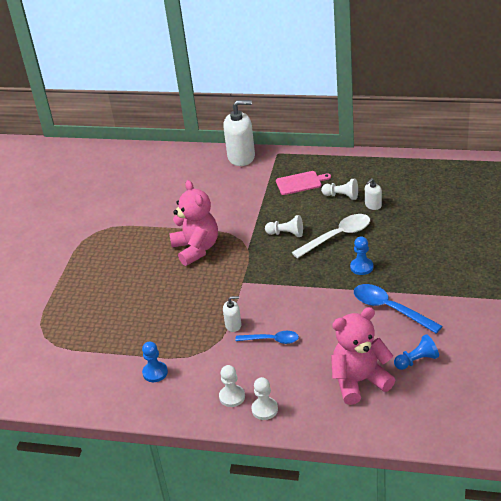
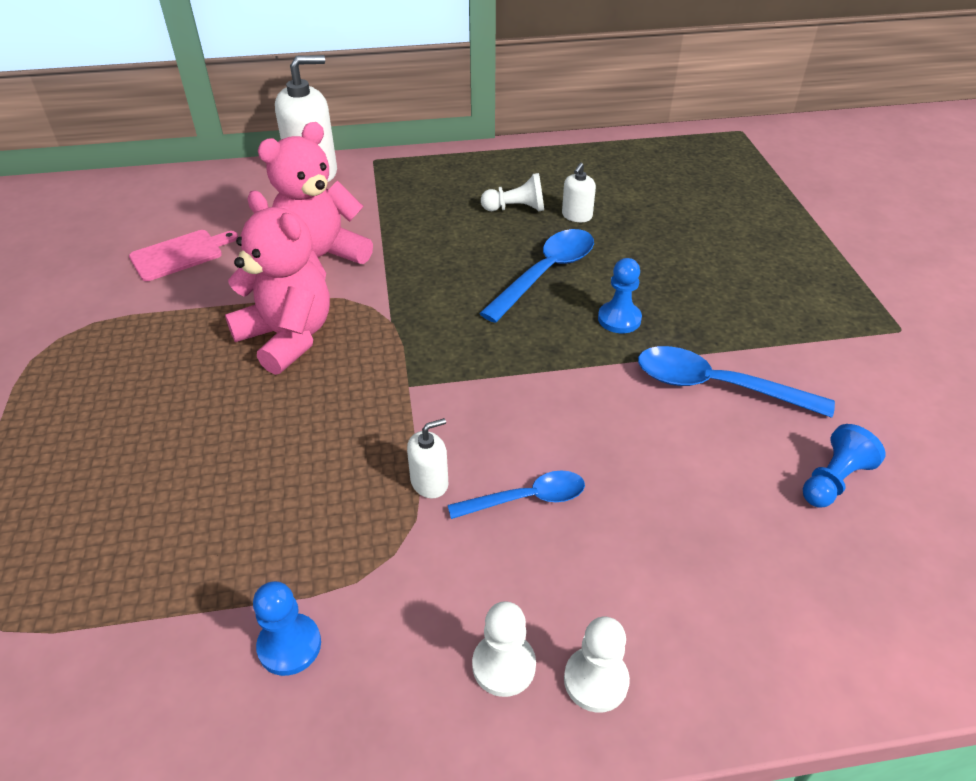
camera: 25 degrees left, 5 degrees up
white pawn [265,215,303,237] -> none
pink cutting board [276,171,331,195] -> pink cutting board moved to [129,230,238,281]
white spoon [292,214,370,258] -> blue spoon [479,229,594,323]
pink teddy bear [331,307,395,405] -> pink teddy bear moved to [258,122,373,279]

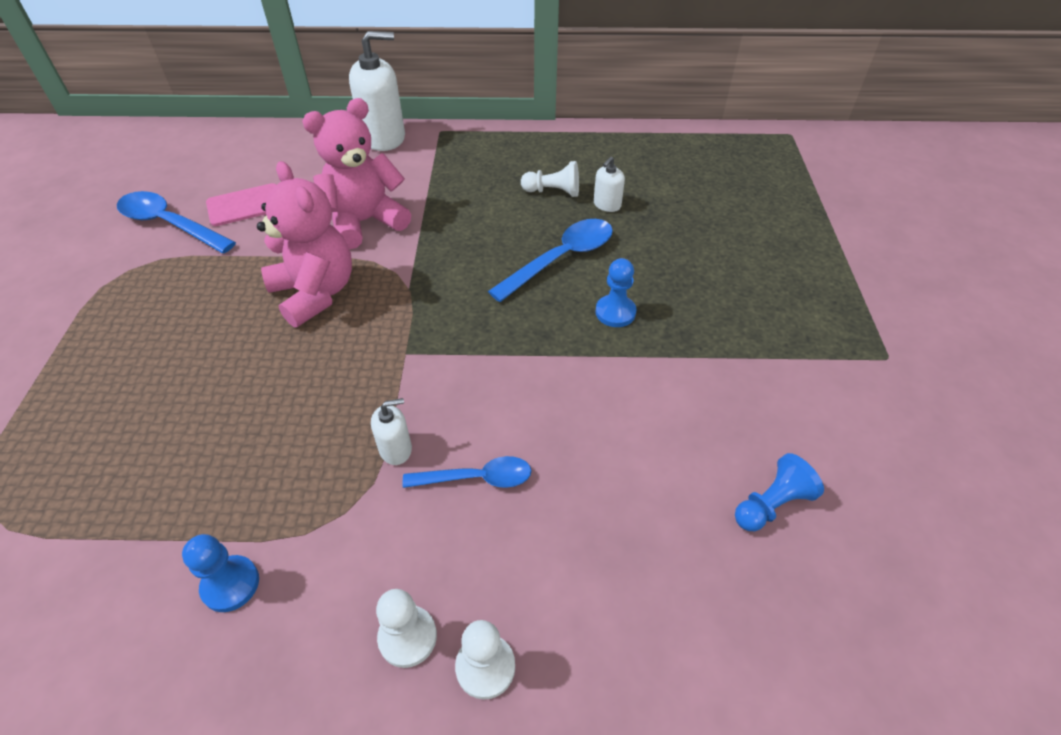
camera: 10 degrees right, 5 degrees up
blue spoon [638,346,835,418] -> blue spoon moved to [117,191,236,253]

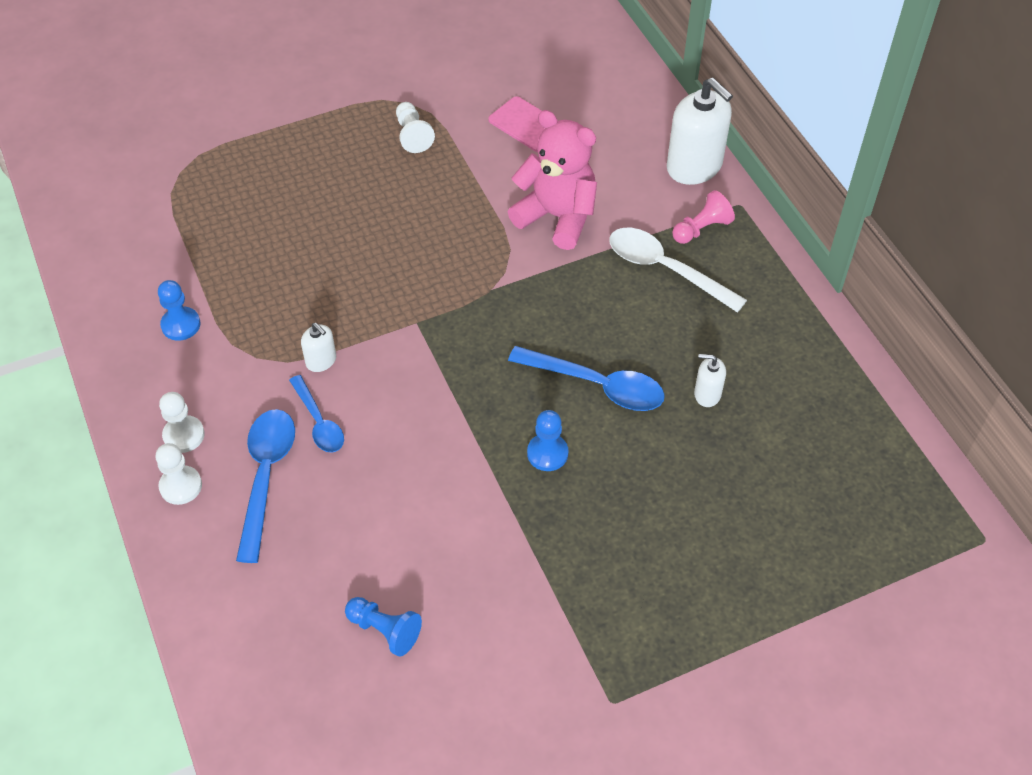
camera: 65 degrees right, 5 degrees up
blue spoon [117,191,236,253] -> blue spoon moved to [236,409,295,563]
pink teddy bear [257,161,352,328] -> none
white pawn [521,161,579,197] -> white pawn moved to [396,102,435,153]
none -> white spoon [609,228,747,313]
none -> pink pawn [672,190,735,244]

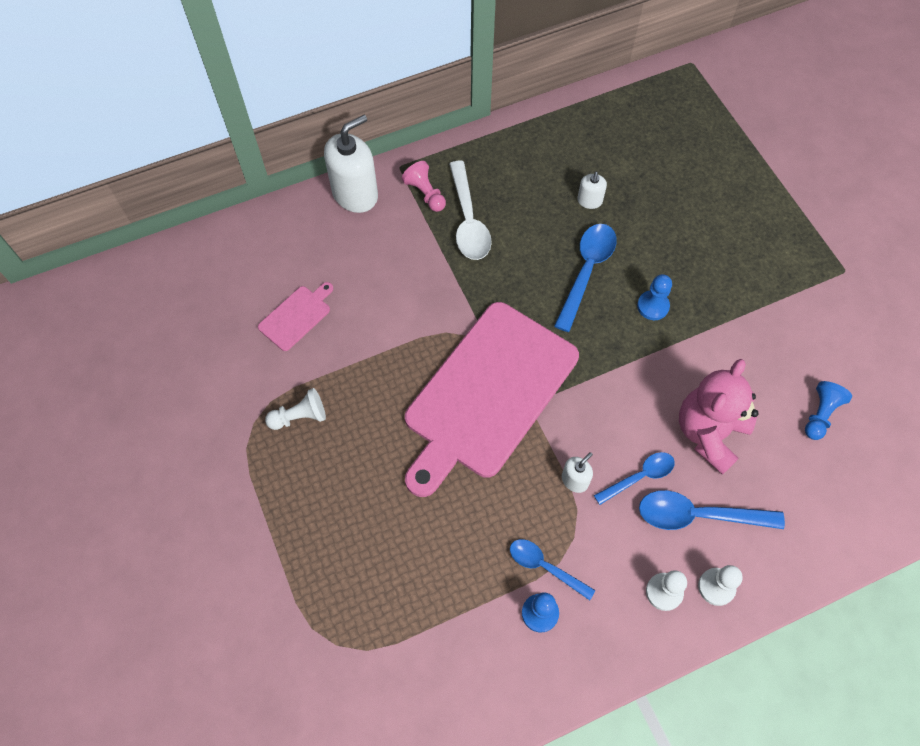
camera: 90 degrees left, 10 degrees up
pink teddy bear [508,110,597,250] -> pink teddy bear moved to [679,359,759,475]
white spoon [609,228,747,313] -> white spoon turned 45 degrees counterclockwise [449,161,492,260]
none -> pink cutting board [405,302,579,497]
none -> blue spoon [510,539,595,600]

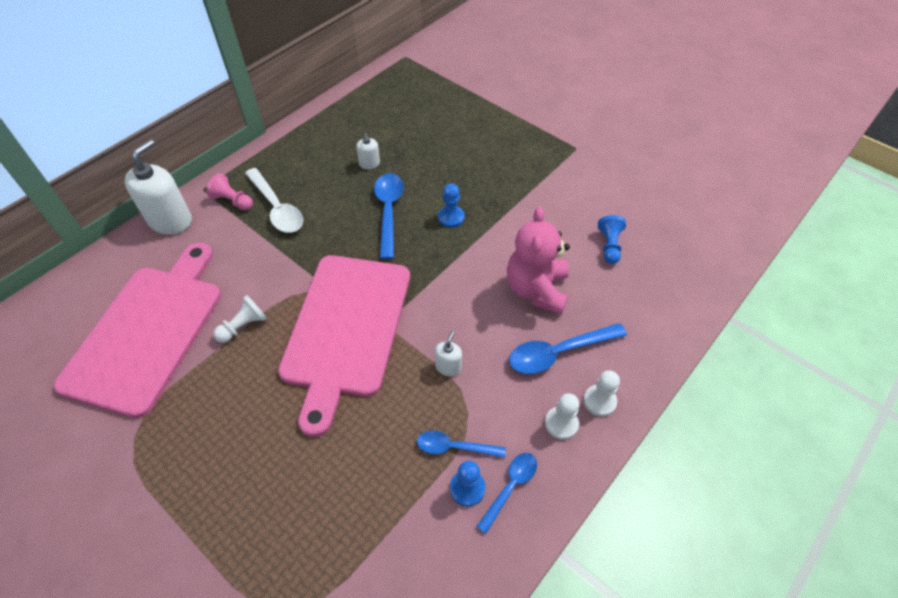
camera: 25 degrees left, 10 degrees down
pink cutting board [258,282,333,351] -> pink cutting board [54,242,221,418], size x2.48
white pawn [265,388,326,430] -> white pawn moved to [213,295,267,343]
blue spoon [594,452,675,505] -> blue spoon moved to [476,453,537,534]

